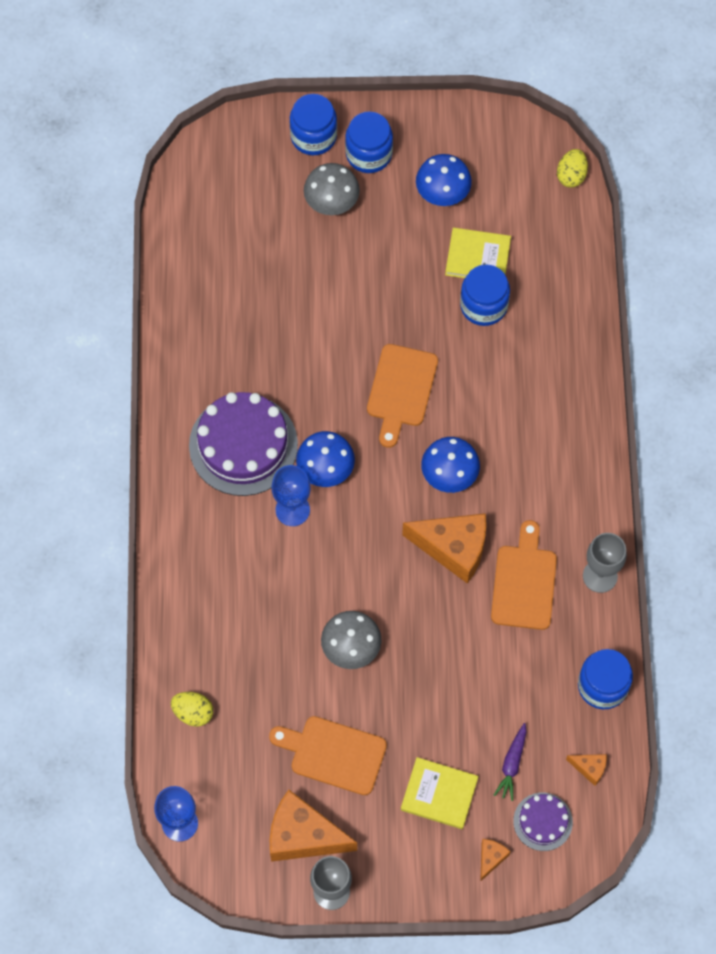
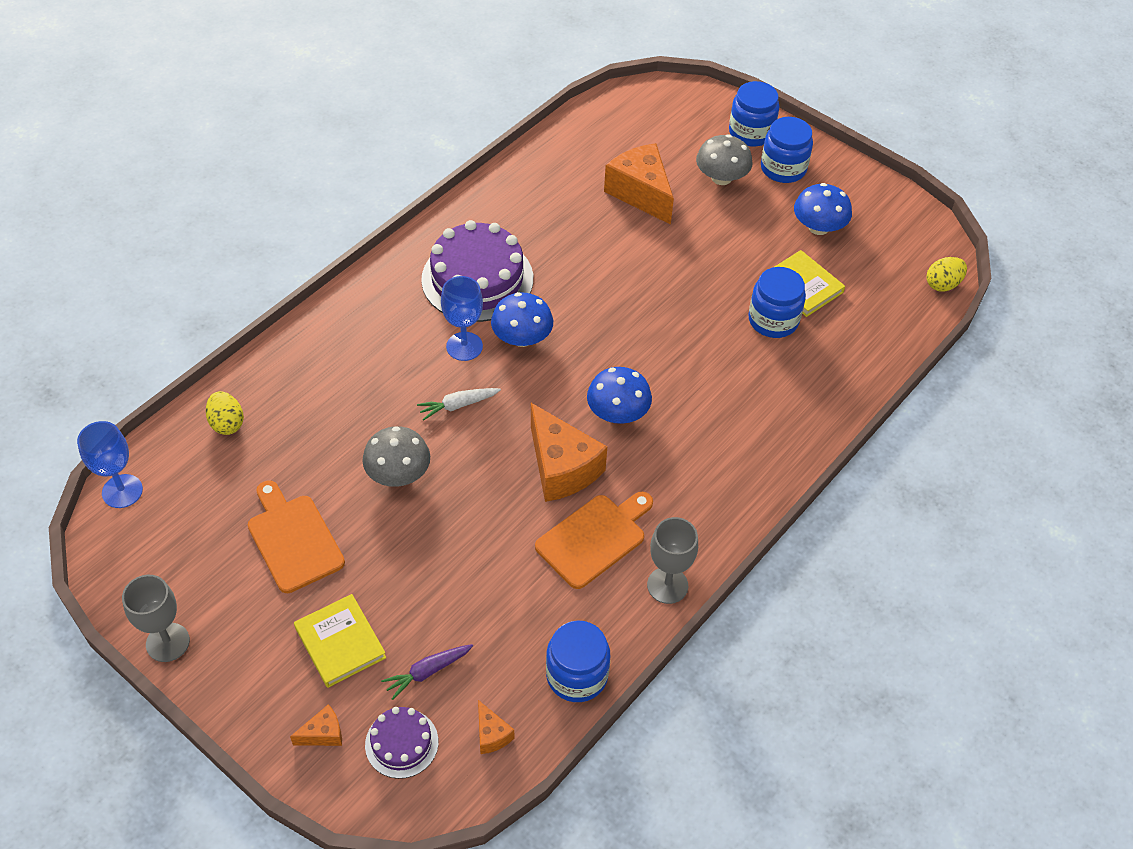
camera: 40 degrees right, 15 degrees down
orange cheese [270,790,357,862] -> orange cheese moved to [604,143,674,225]
orange cutting board [367,344,438,448] -> none
none -> white carrot [417,388,501,420]

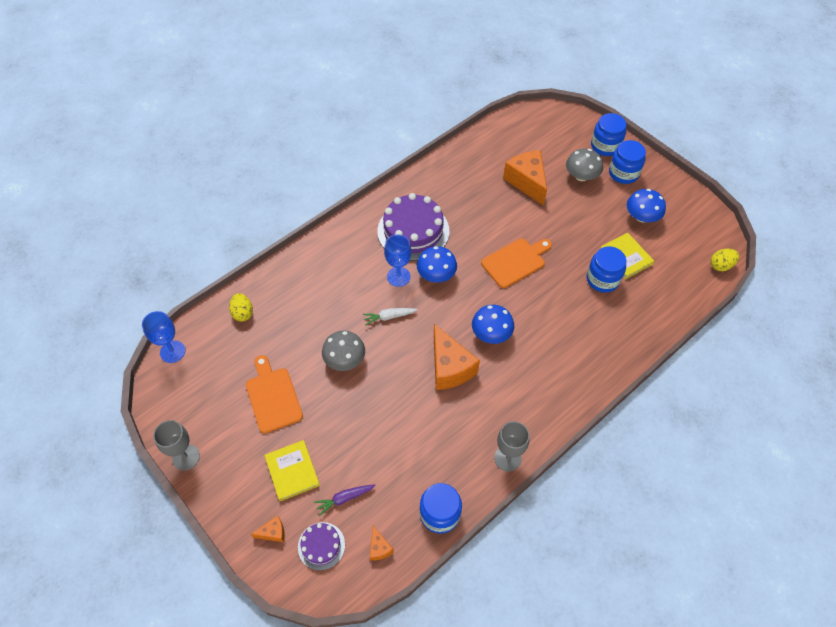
camera: 10 degrees right, 5 degrees up
orange cutting board [535,492,653,589] -> orange cutting board moved to [481,238,552,288]

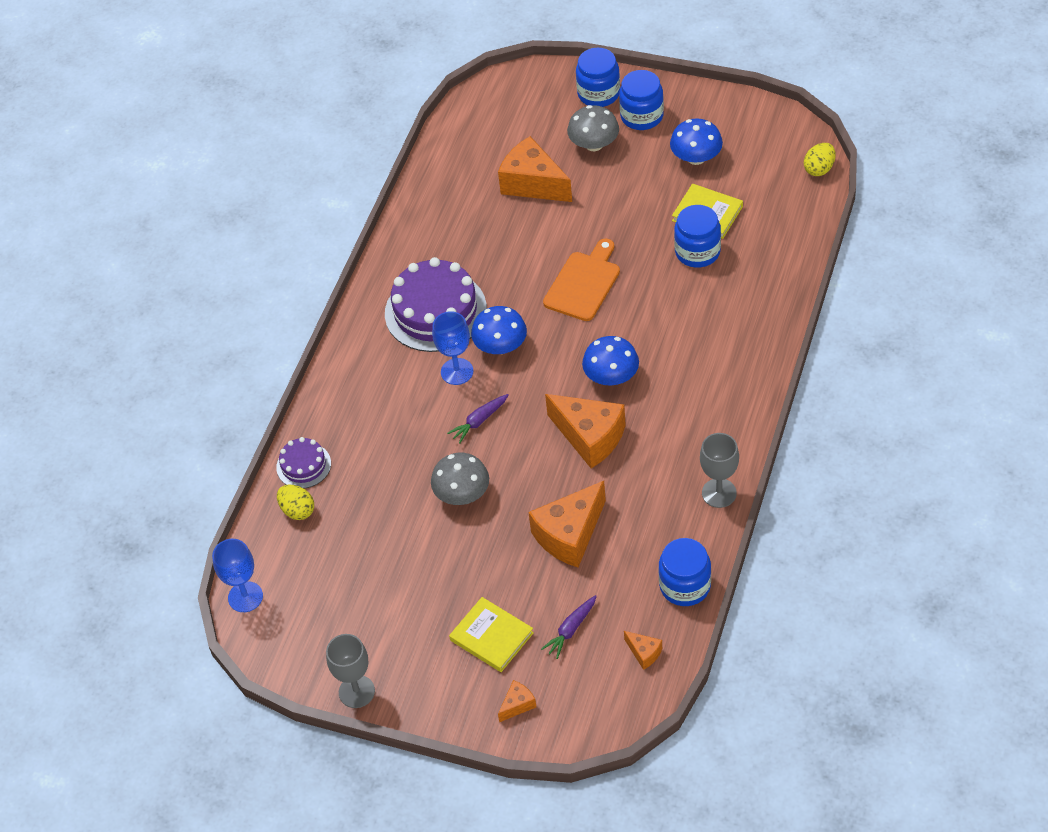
camera: 25 degrees left, 5 degrees down
orange cutting board [246,355,303,433] -> none
purple cake [298,522,345,571] -> purple cake moved to [276,437,331,488]
white carrot [363,308,417,326] -> purple carrot [447,394,509,444]
none -> orange cheese [528,481,606,568]

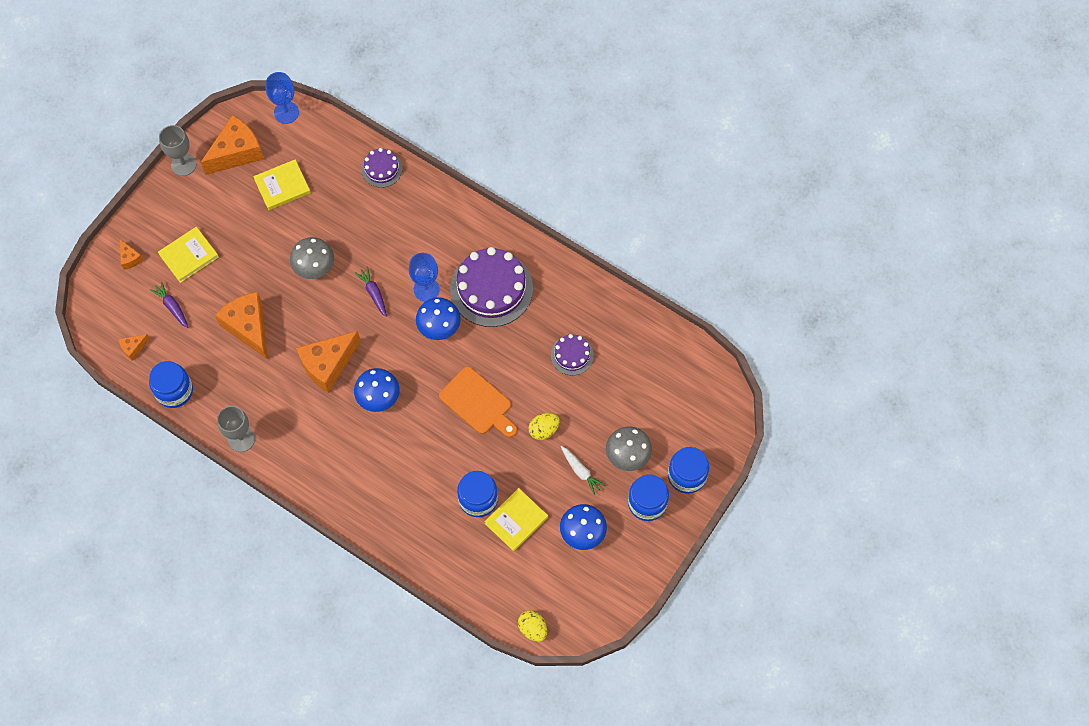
camera: 100 degrees right, 15 degrees up
yellow egg [277,484,314,520] -> yellow egg moved to [529,413,560,440]
orange cheese [498,136,572,202] -> orange cheese moved to [201,115,264,175]
none -> yellow book [253,159,311,210]
none -> purple cake [551,334,594,375]
none -> white carrot [561,446,605,495]

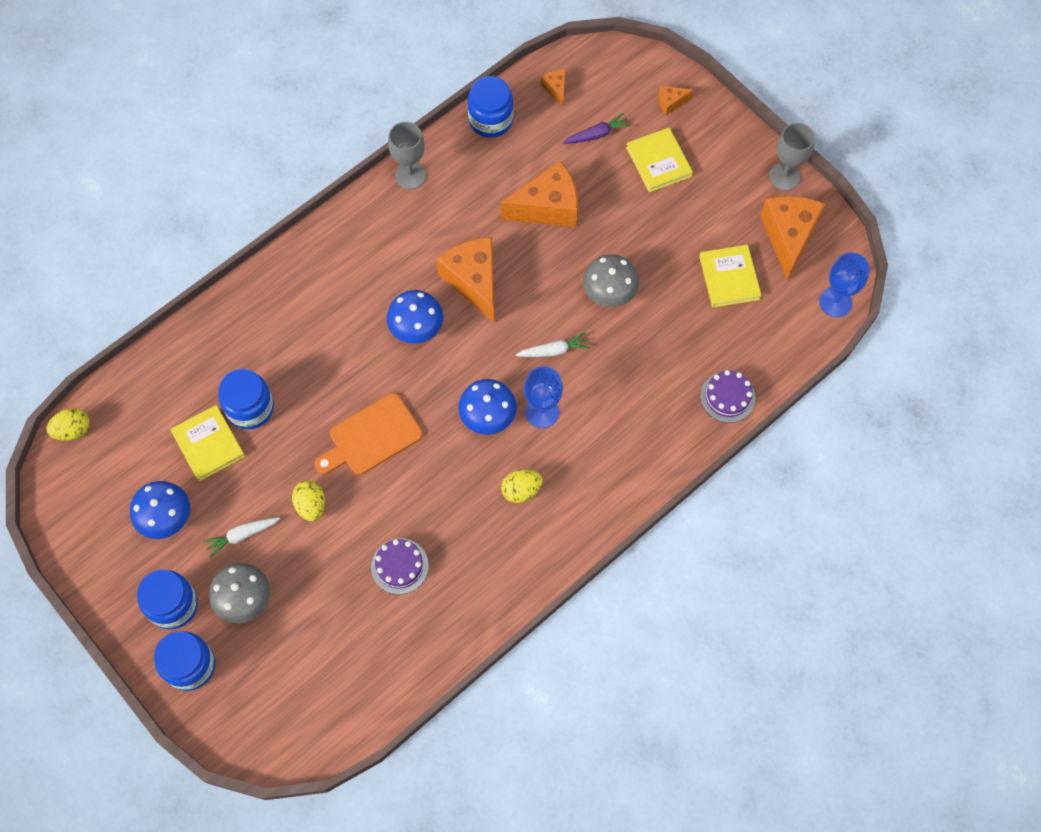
camera: 105 degrees right, 0 degrees up
orange cheese [201,115,264,175] -> orange cheese turned 150 degrees counterclockwise [760,196,825,281]
purple carrot [355,266,387,317] -> white carrot [516,332,590,357]
purple cake [450,247,533,327] -> yellow egg [501,469,543,503]

